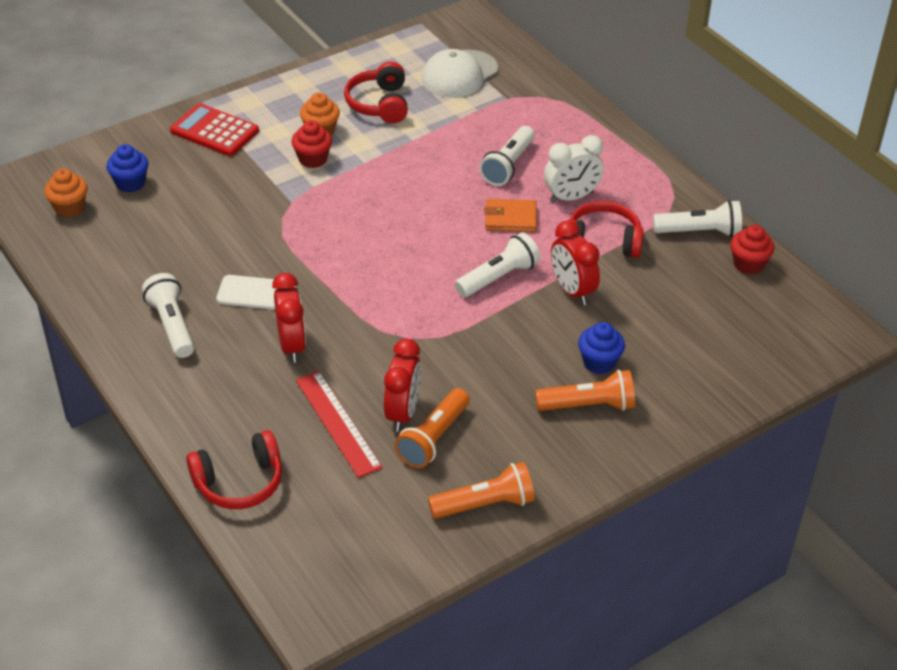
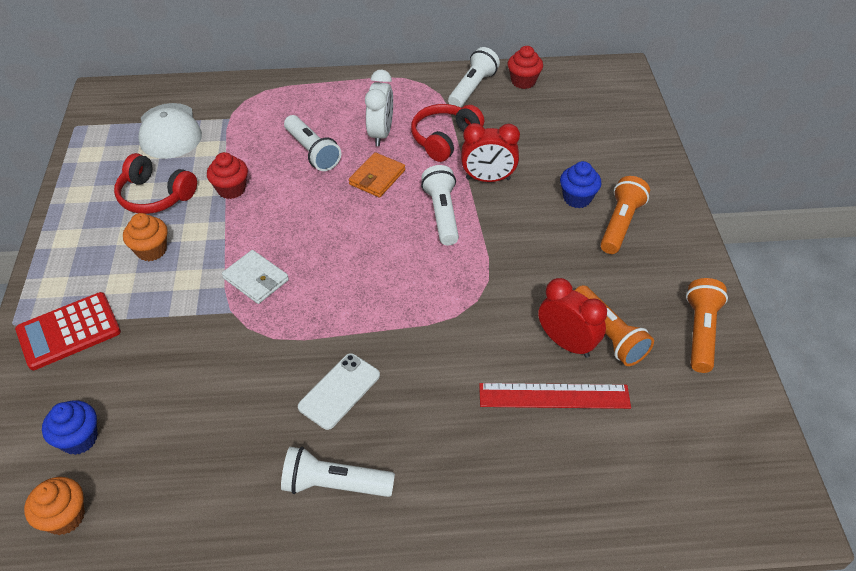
camera: 60 degrees left, 5 degrees up
red headphones [186,430,282,509] -> none
red clock [272,273,306,363] -> none
red cupcake [291,121,332,168] -> red cupcake moved to [207,152,248,199]
none -> white wallet [222,250,289,304]

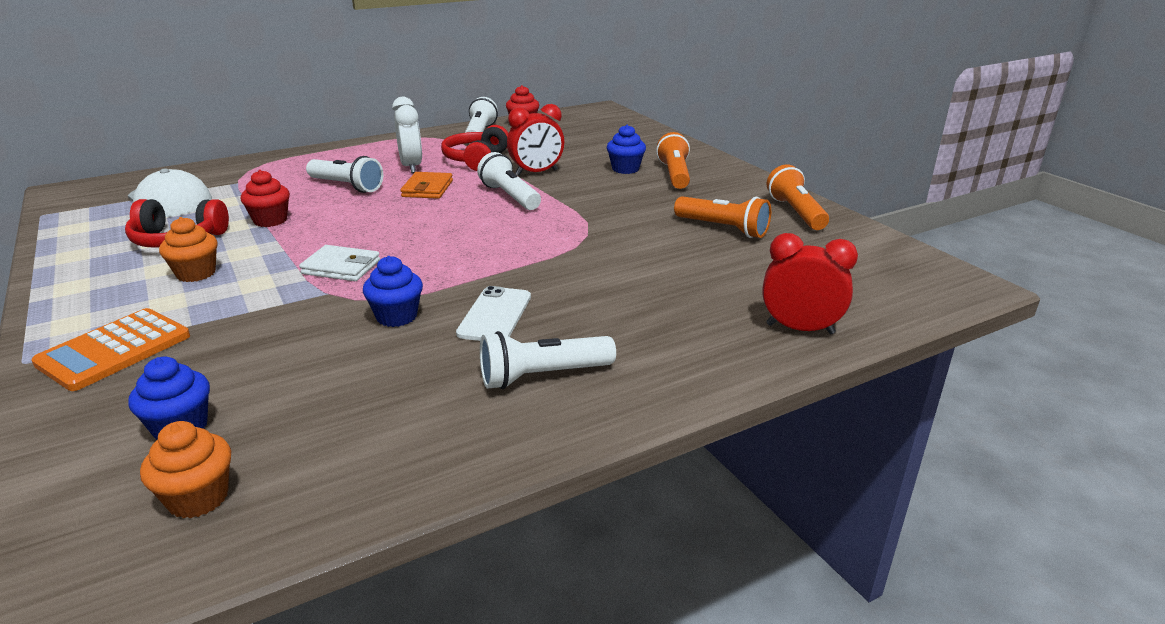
camera: 25 degrees left, 20 degrees down
red calculator [15,292,121,370] -> orange calculator [31,308,190,391]
red ruler [479,383,631,409] -> none
red clock [538,278,607,358] -> red clock moved to [762,233,858,334]
none -> blue cupcake [363,256,423,327]

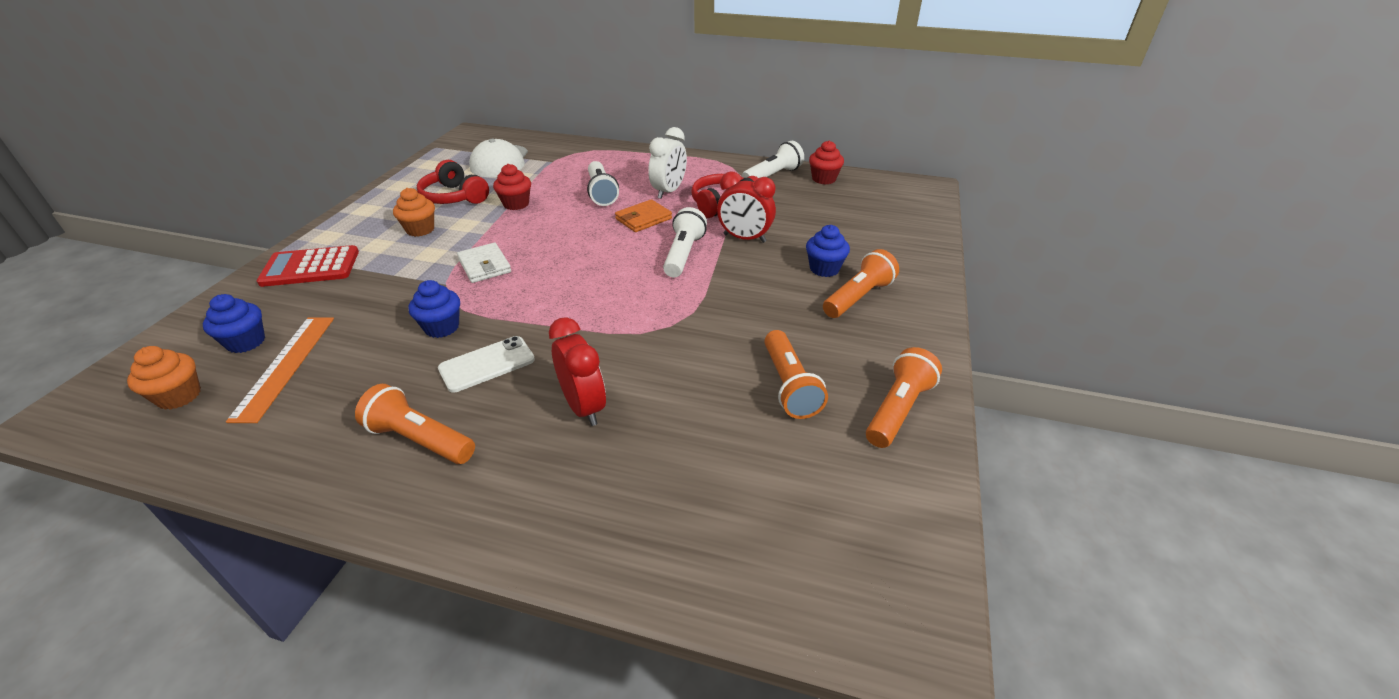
camera: 45 degrees right, 10 degrees up
orange calculator [31,308,190,391] -> red calculator [257,245,359,287]
white flashlight [480,331,616,389] -> orange flashlight [355,384,475,464]
red clock [762,233,858,334] -> red clock moved to [549,317,606,426]
none -> orange ruler [226,317,334,423]

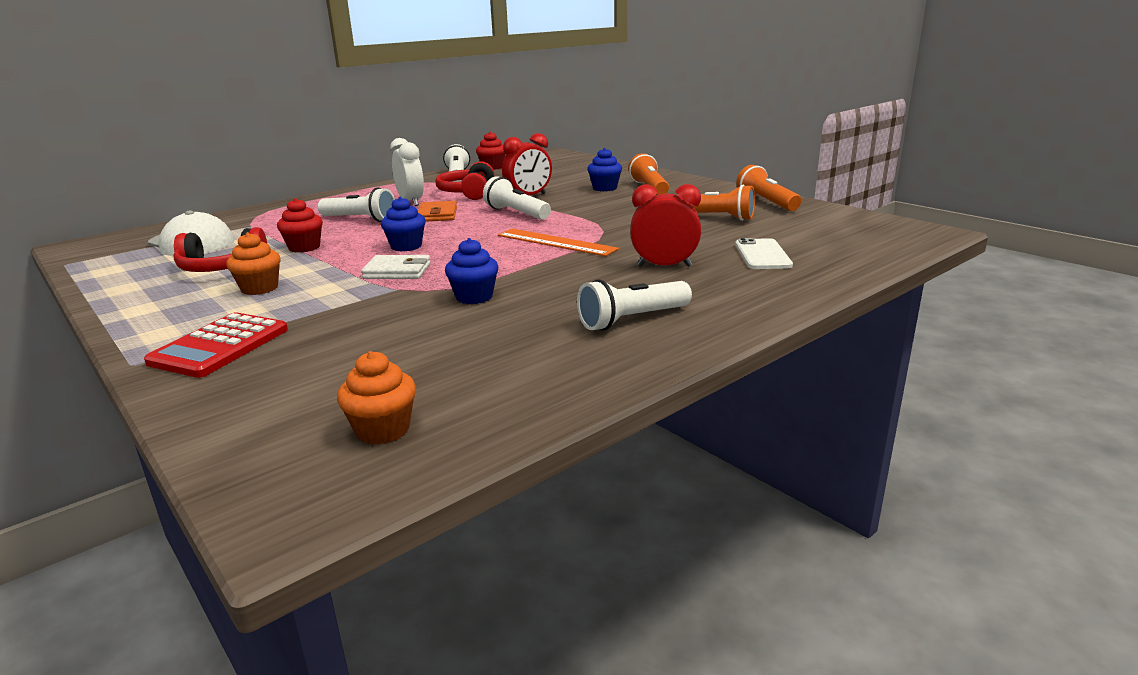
camera: 55 degrees left, 15 degrees down
blue cupcake [203,294,265,353] -> blue cupcake moved to [381,197,426,252]
orange ruler [226,317,334,423] -> orange ruler moved to [498,228,619,256]
orange flashlight [355,384,475,464] -> white flashlight [577,279,692,331]
white phone [438,336,535,393] -> white phone moved to [735,238,793,269]

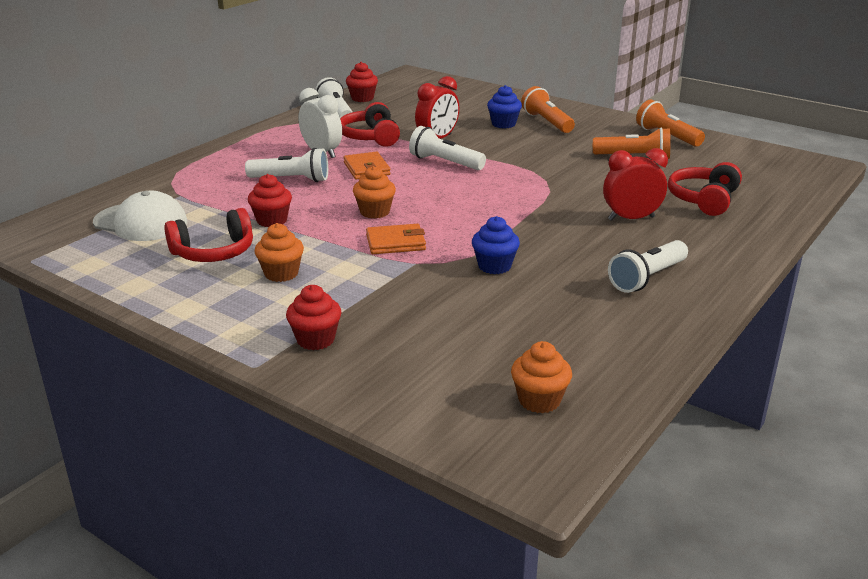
camera: 15 degrees left, 5 degrees up
red calculator [144,312,288,378] -> red cupcake [286,285,342,350]
white wallet [361,255,431,279] -> orange wallet [366,224,426,254]
blue cupcake [381,197,426,252] -> orange cupcake [353,166,396,219]
orange ruler [498,228,619,256] -> none
white phone [735,238,793,269] -> red headphones [668,162,742,216]

